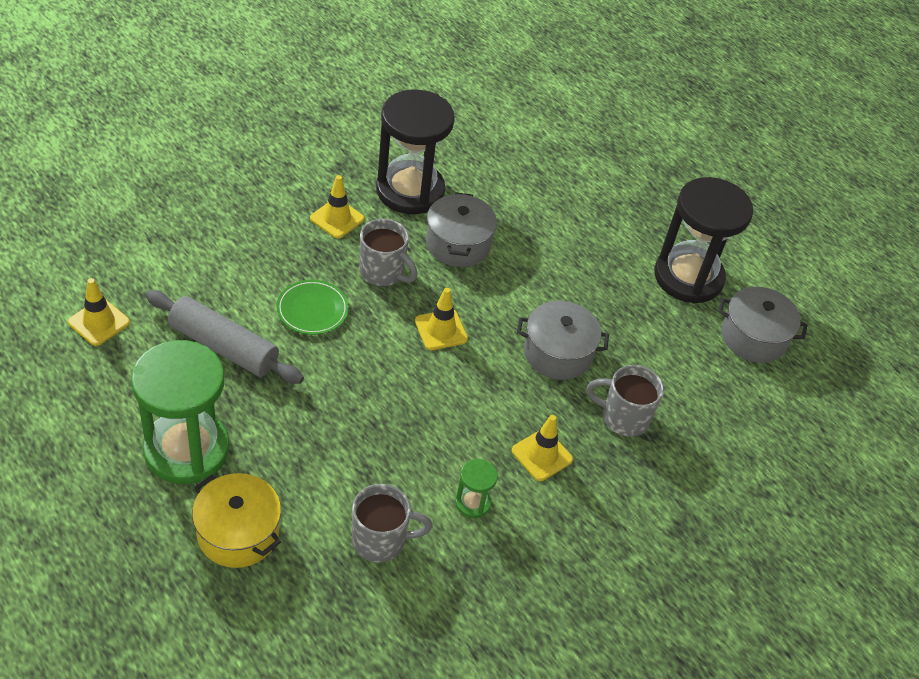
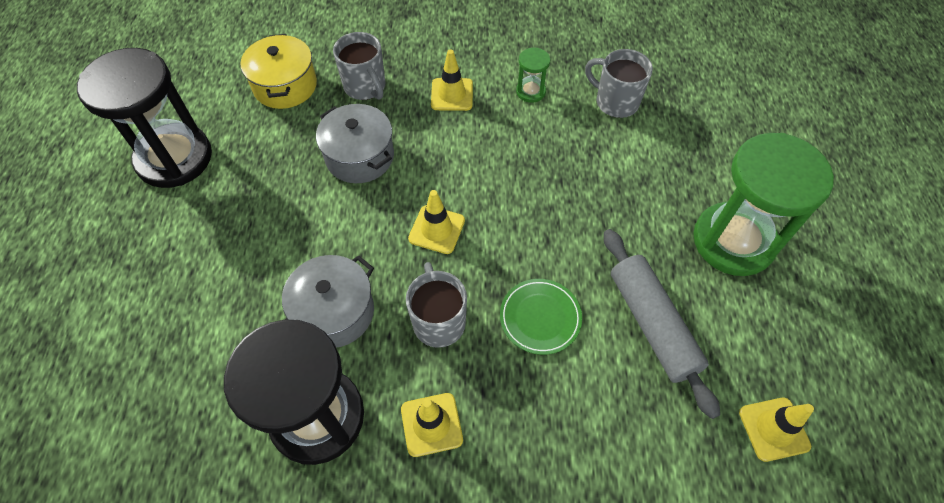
camera: 135 degrees left, 10 degrees up
yellow pot [192,473,281,568] -> yellow pot moved to [240,34,317,109]
grey pot [718,287,807,363] -> none

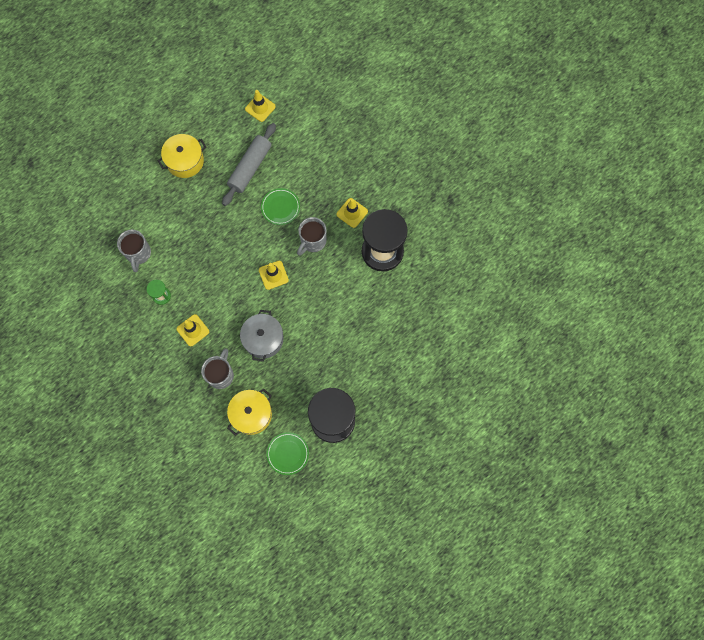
camera: 130 degrees left, 15 degrees up
grey pot [282,255,374,348] -> none
green hourglass [693,133,834,276] -> yellow pot [158,134,206,178]
none -> green plate [267,432,309,475]

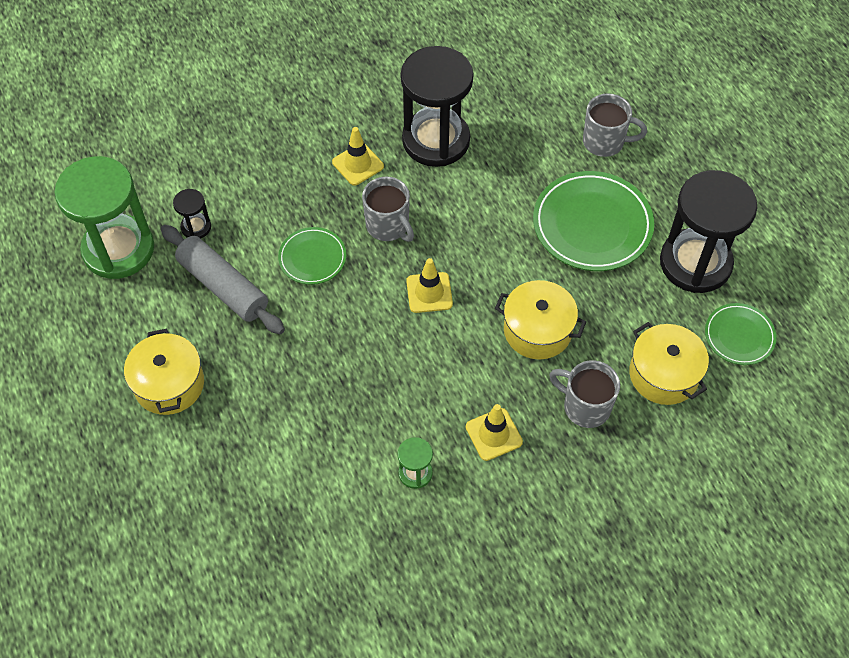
camera: 75 degrees left, 15 degrees down
grey mug [117,230,151,272] -> grey mug moved to [583,94,647,157]
grey pot [240,310,283,361] -> yellow pot [495,280,586,359]
yellow traffic cone [245,90,276,122] -> green hourglass [54,156,154,279]
none -> black hourglass [173,189,211,239]
none -> green plate [533,171,654,271]

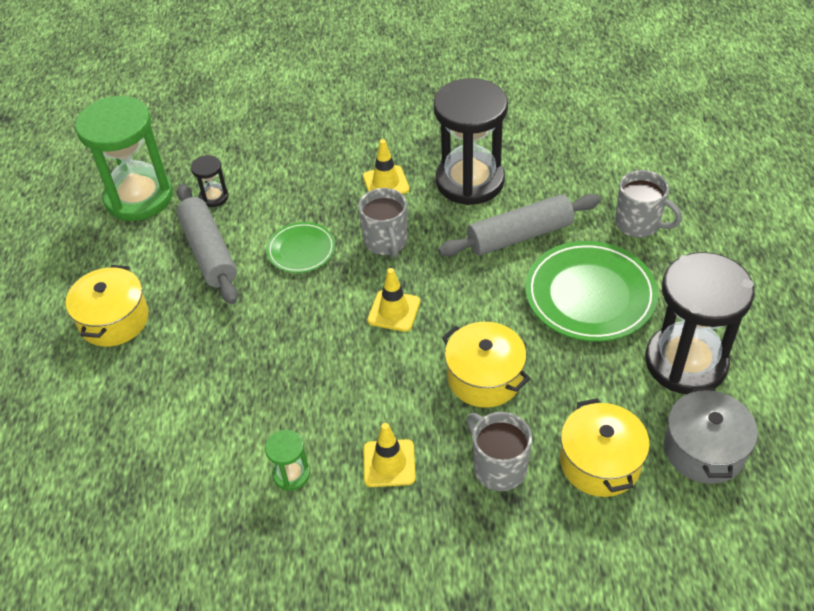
camera: 25 degrees right, 10 degrees down
green plate [705,303,777,365] -> grey pot [664,387,758,484]
none -> grey rolling pin [438,194,601,256]

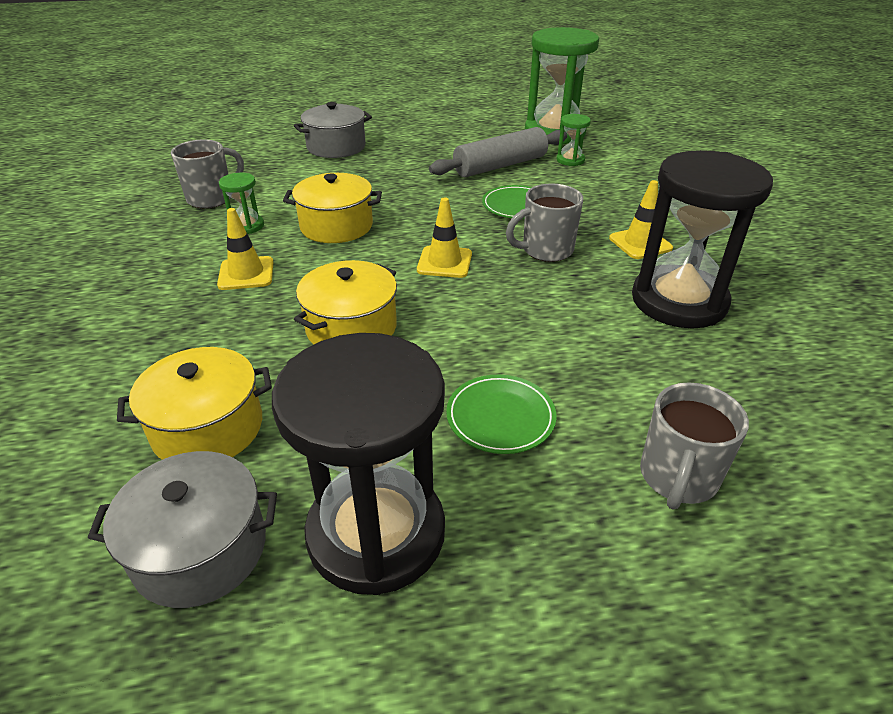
camera: 80 degrees right, 10 degrees down
yellow pot [65,265,149,347] -> yellow pot moved to [283,173,382,243]
black hourglass [191,155,229,207] -> green hourglass [556,114,591,166]
grey rolling pin [438,194,601,256] -> none
grey mug [467,412,532,491] -> grey mug moved to [171,139,244,208]
green plate [525,241,658,342] -> green plate [446,375,557,454], size x0.56
none -> grey pot [294,102,372,158]

